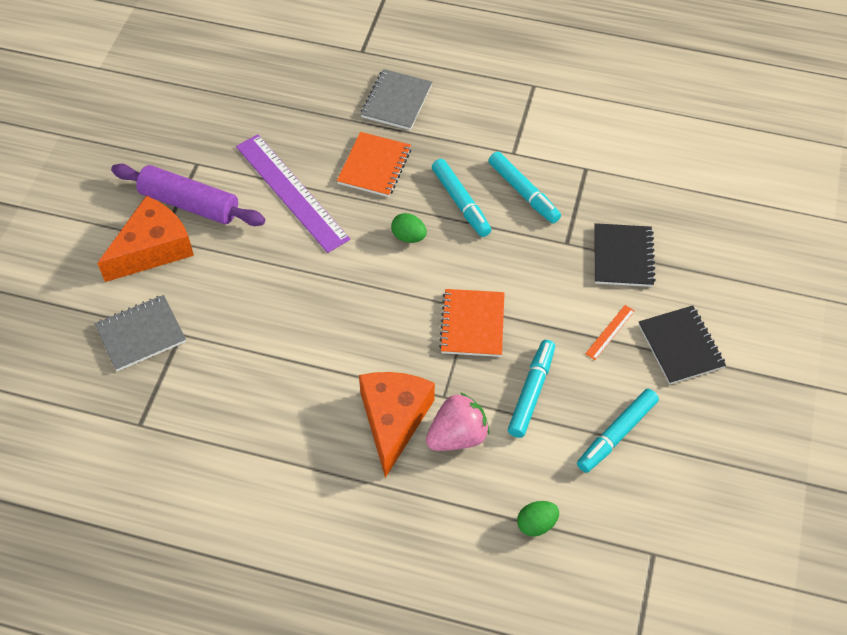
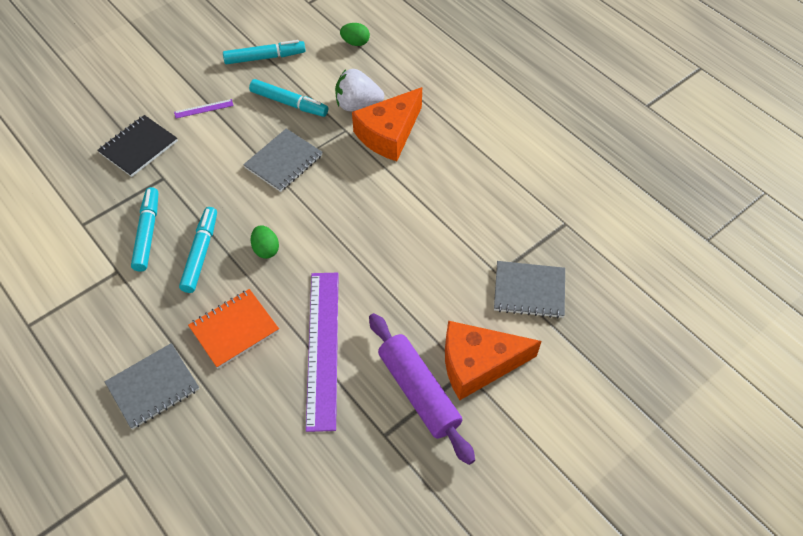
camera: 145 degrees left, 0 degrees up
pink strawberry [426,392,489,451] -> white strawberry [335,69,384,111]
orange notebook [439,289,504,357] -> grey notebook [243,129,323,192]
turquoise marker [508,340,555,438] -> turquoise marker turned 120 degrees counterclockwise [249,79,328,117]
orange ruler [585,305,635,360] -> purple ruler [174,99,234,118]
black notebook [639,305,726,384] -> none

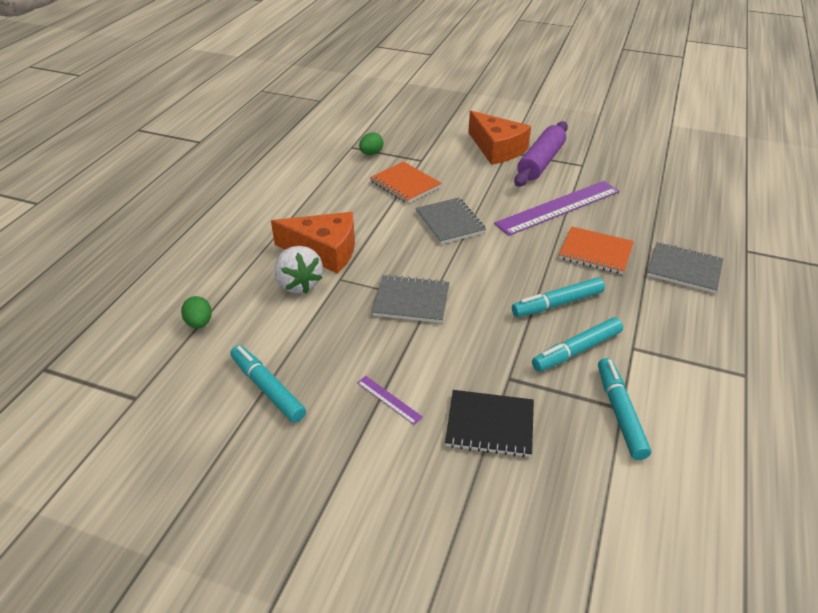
camera: 120 degrees left, 15 degrees down
turquoise marker [249,79,328,117] -> turquoise marker moved to [598,358,651,460]
green egg [251,225,279,259] -> green egg moved to [359,132,384,155]
grey notebook [494,261,565,318] -> grey notebook moved to [415,198,486,244]
none -> orange notebook [370,161,441,204]

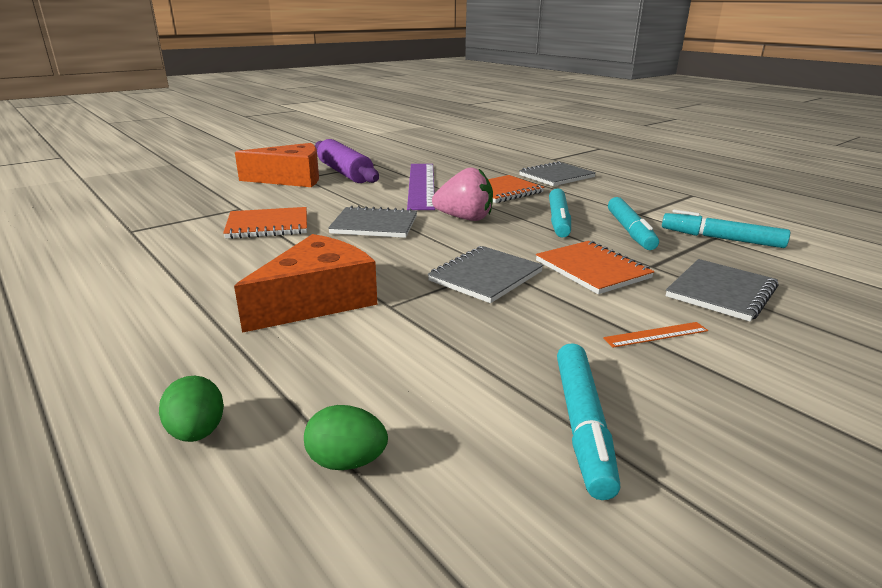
camera: 60 degrees left, 15 degrees down
turquoise marker [231,345,306,423] -> turquoise marker turned 75 degrees counterclockwise [557,343,620,500]
white strawberry [274,246,323,294] -> none
purple ruler [357,376,423,425] -> orange ruler [603,322,708,347]
green egg [359,132,384,155] -> green egg moved to [159,376,224,442]
black notebook [445,390,534,458] -> grey notebook [666,259,779,322]
none -> pink strawberry [432,167,493,221]
none -> orange notebook [536,241,655,294]

